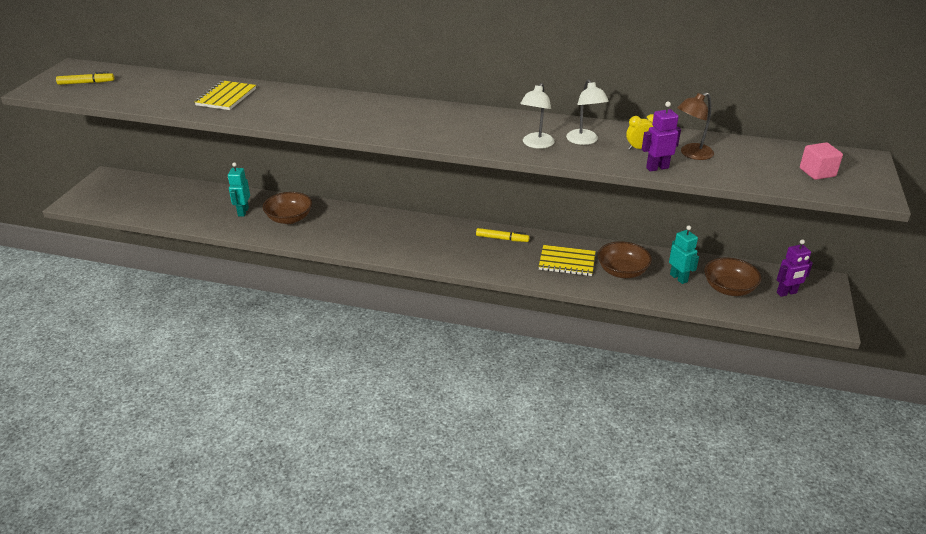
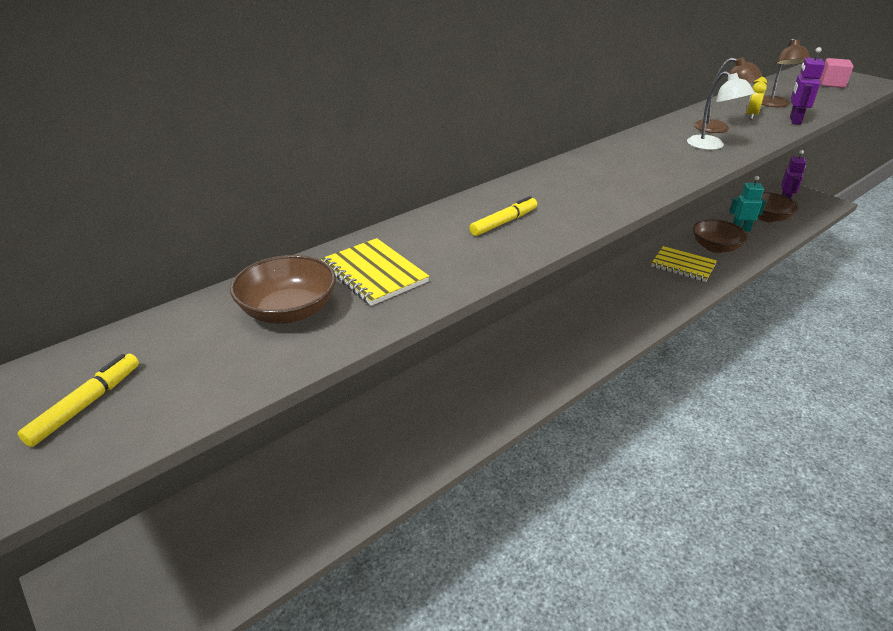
camera: 55 degrees left, 0 degrees up
turquoise robot [228,162,250,217] -> none
brown bowl [263,192,312,224] -> brown bowl moved to [230,255,336,324]
yellow marker [476,228,529,242] -> yellow marker moved to [469,196,537,236]
yellow notebook [539,245,596,276] -> yellow notebook turned 75 degrees clockwise [651,246,717,282]
white lamp [566,79,609,145] -> brown lamp [694,57,762,133]

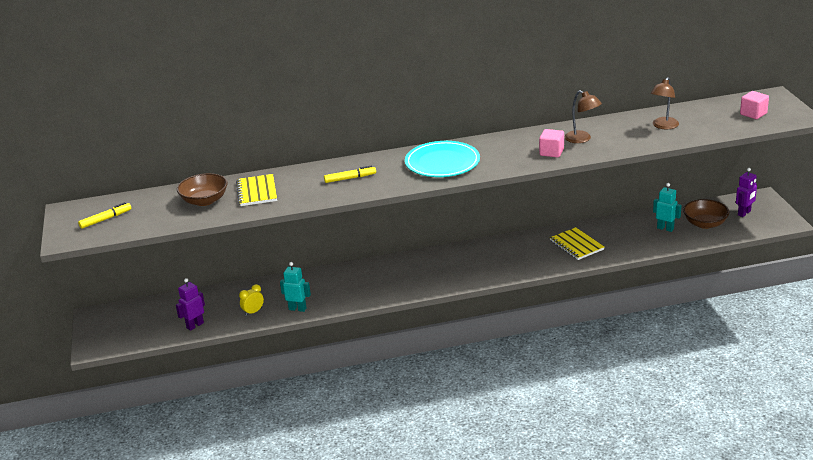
camera: 30 degrees right, 5 degrees down
white lamp [687,71,755,150] -> pink cube [539,129,564,158]
brown bowl [693,219,748,253] -> none
yellow clock [746,77,767,119] -> yellow clock moved to [239,284,264,316]
purple robot [790,47,825,125] -> purple robot moved to [176,278,205,331]
none -> turquoise robot [280,262,311,312]
none -> turquoise plate [405,141,480,177]

